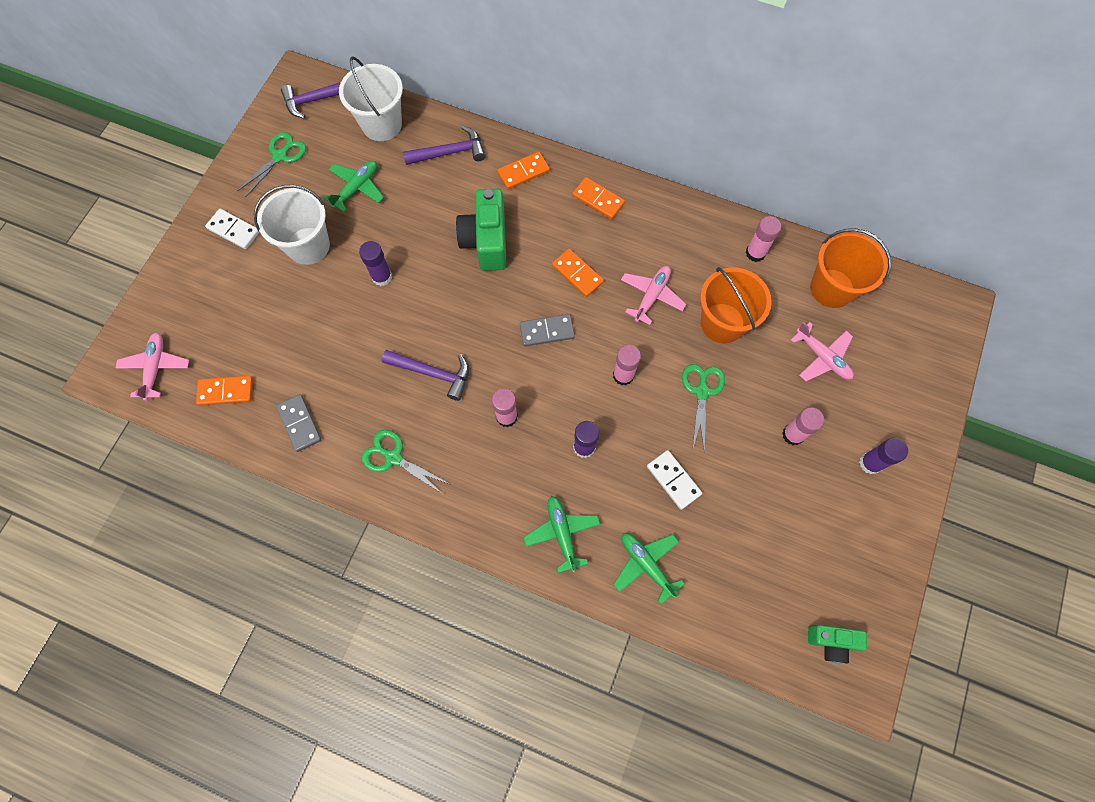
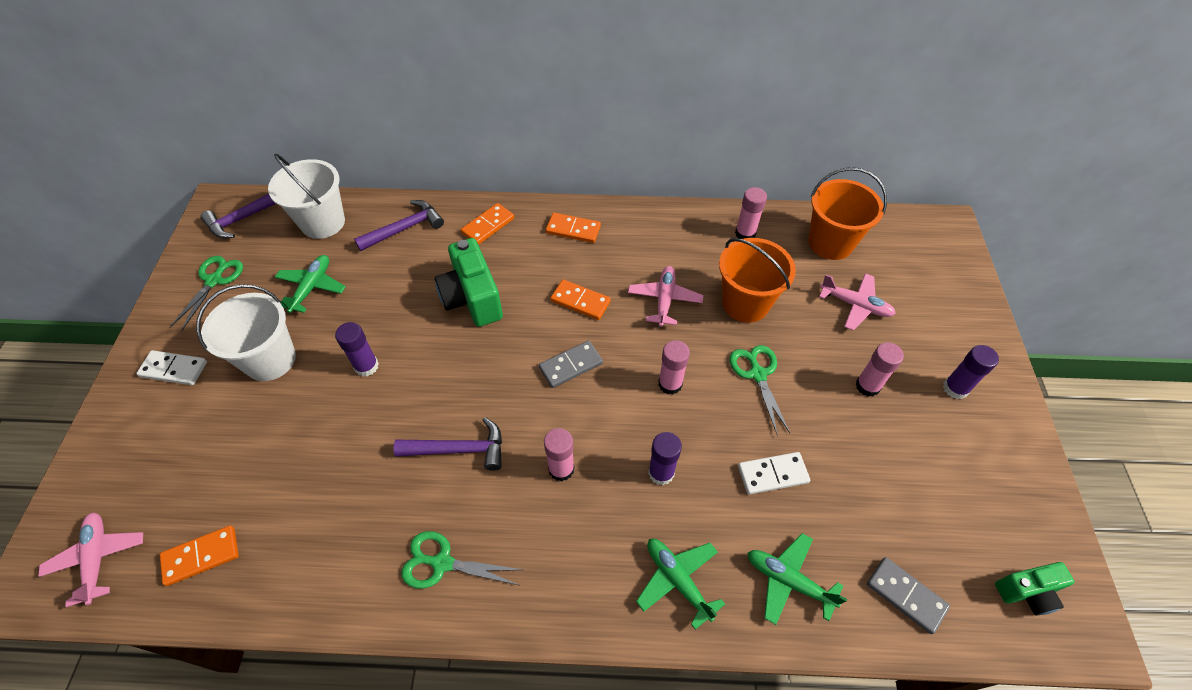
camera: 20 degrees left, 15 degrees down
grey domino [276,394,321,452] -> grey domino moved to [867,557,950,634]
white domino [647,450,702,510] -> white domino turned 45 degrees counterclockwise [738,452,810,495]

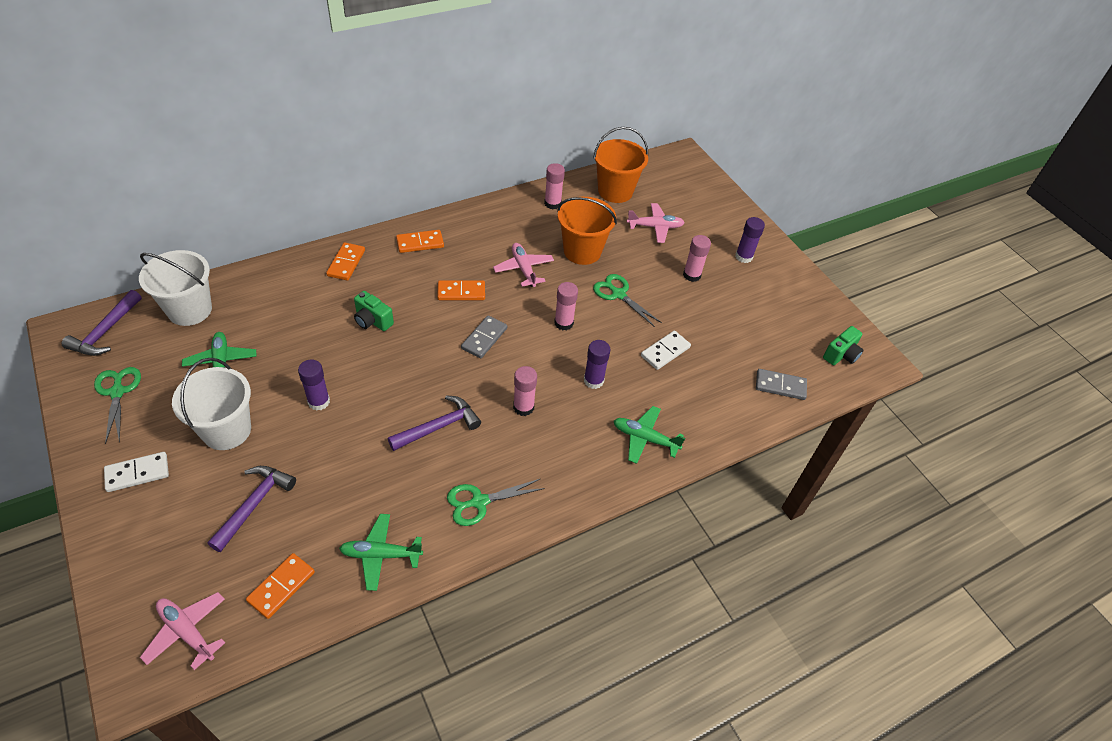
camera: 35 degrees left, 5 degrees down
purple hammer [354,200,444,251] -> purple hammer moved to [208,466,296,552]
green camera [435,238,503,327] -> green camera [354,291,394,331], size x0.58
green plane [747,533,847,625] -> green plane moved to [339,514,423,591]

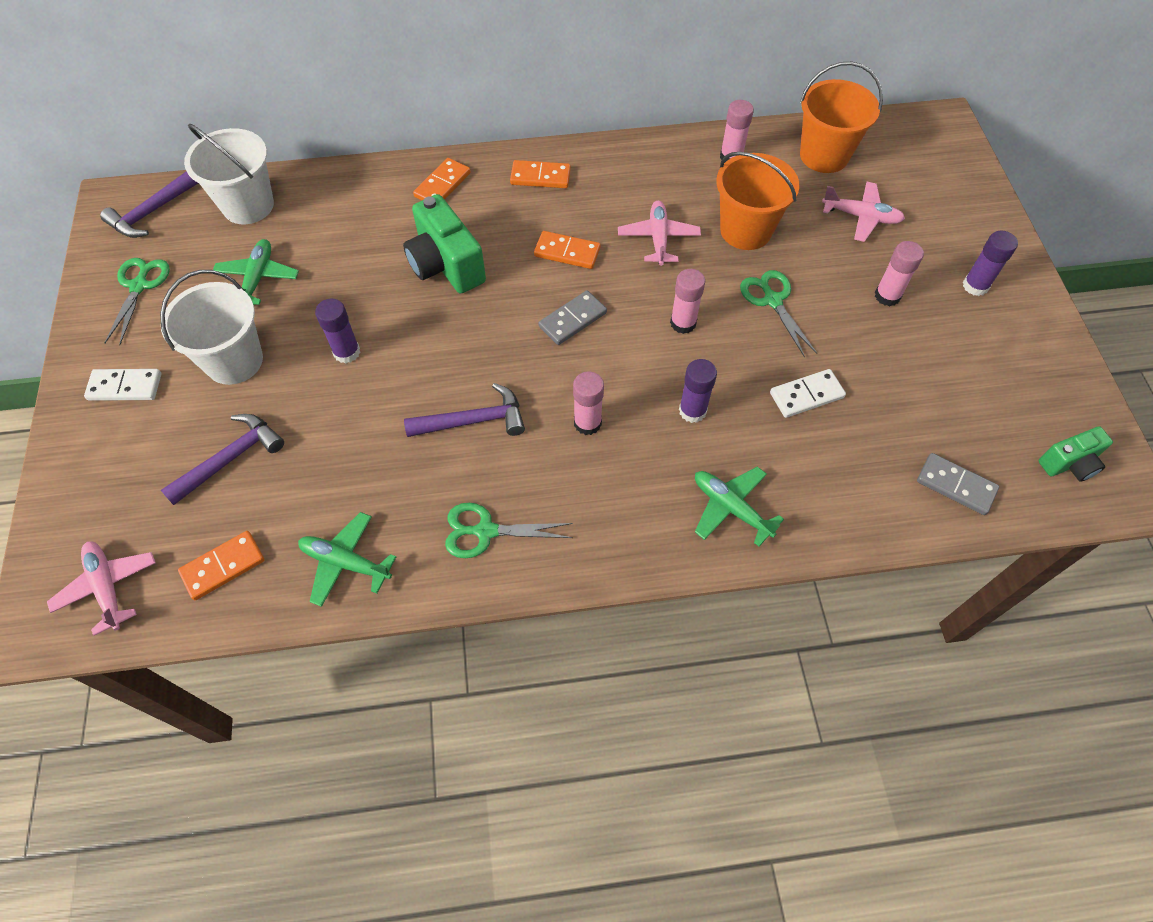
camera: 25 degrees right, 10 degrees up
green camera [354,291,394,331] -> green camera [403,194,486,293], size x1.71

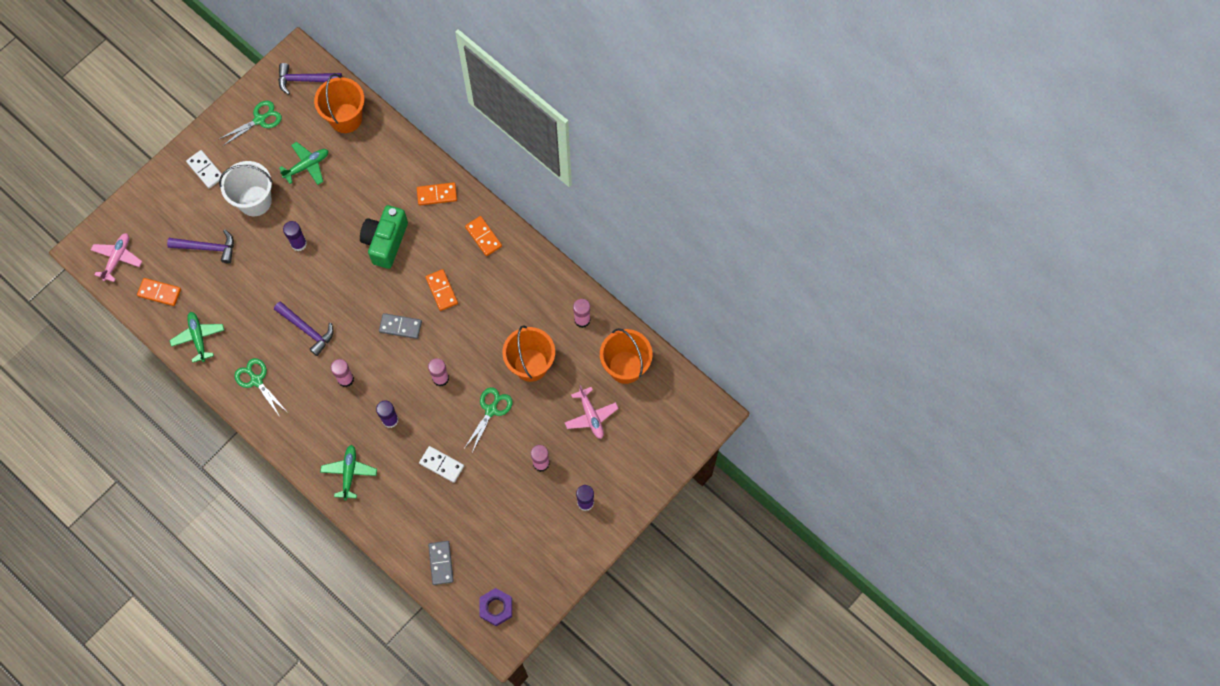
camera: 50 degrees right, 10 degrees up
white bucket [184,123,274,224] -> orange bucket [314,74,365,133]
pink plane [618,201,701,266] -> none
green camera [1038,426,1113,482] -> purple nut [479,588,512,626]

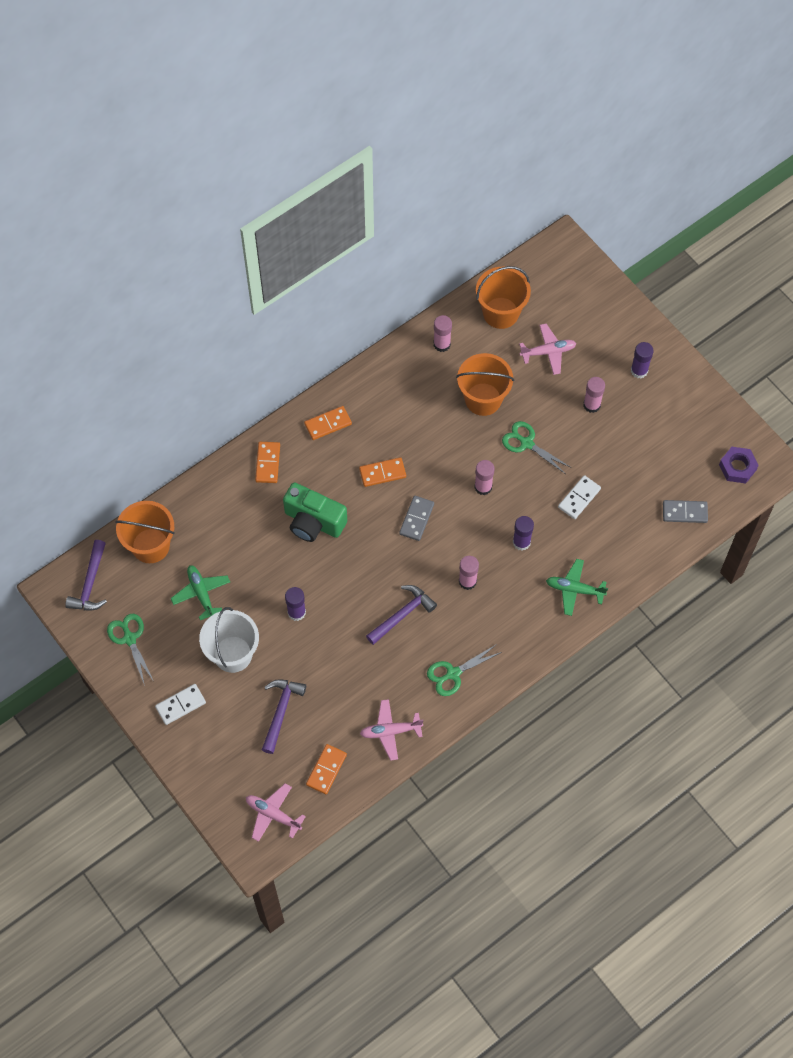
camera: 80 degrees left, 5 degrees down
green plane [170,312,224,363] -> pink plane [360,699,423,761]

